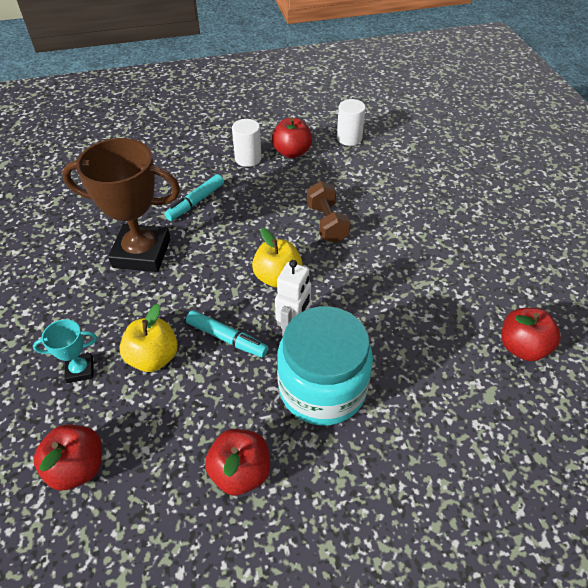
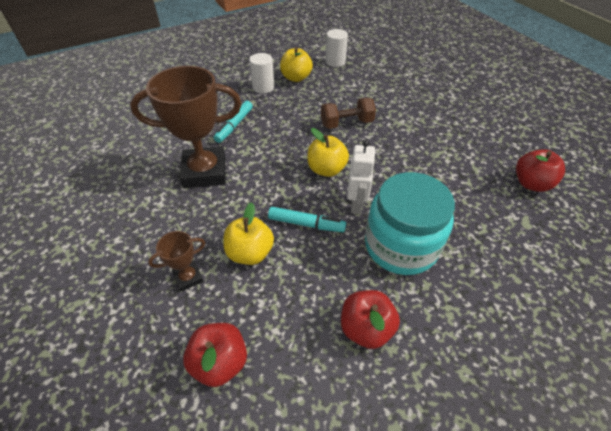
camera: 15 degrees left, 0 degrees up
turquoise trophy [33,319,97,383] -> brown trophy [148,231,205,291]
red apple [272,118,312,158] -> yellow apple [280,47,313,82]
brown dumbbell [307,181,351,243] -> brown dumbbell turned 75 degrees counterclockwise [321,98,376,129]

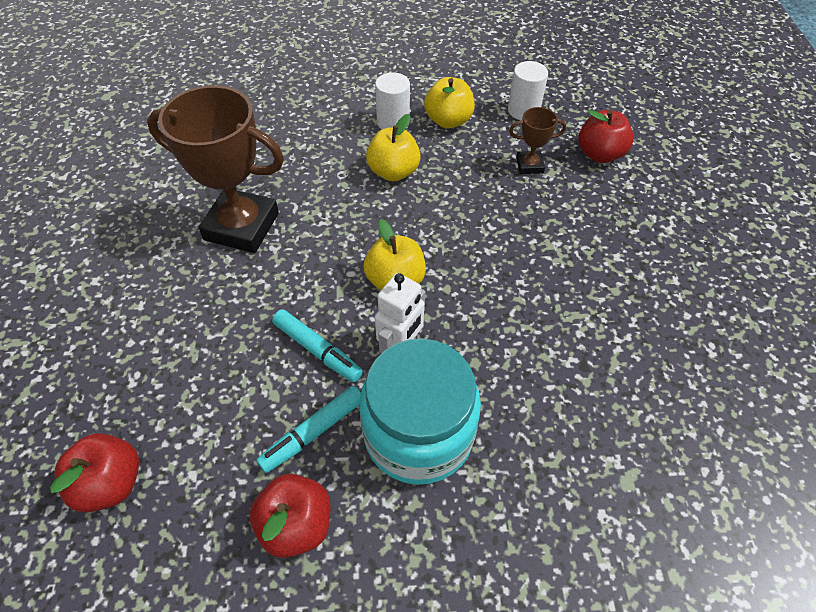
camera: 25 degrees right, 5 degrees up
brown trophy [148,231,205,291] -> brown trophy moved to [509,107,566,174]
turquoise marker [214,101,253,143] -> turquoise marker moved to [256,386,361,473]
yellow apple [223,202,274,265] -> yellow apple moved to [366,114,421,182]
brown dumbbell [321,98,376,129] -> none
red apple [516,149,565,192] -> red apple moved to [578,110,634,163]

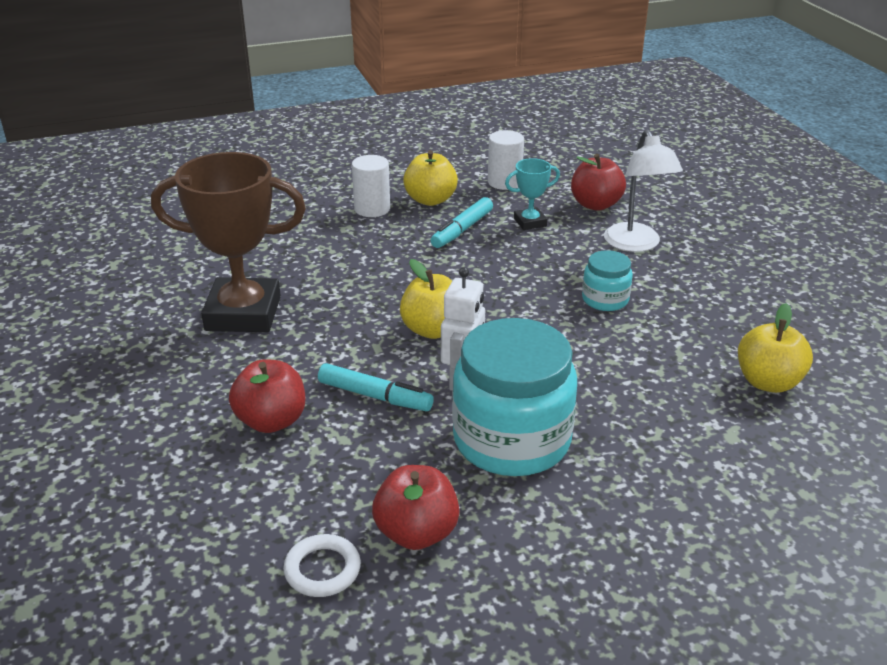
camera: 15 degrees left, 20 degrees down
red apple [50,433,139,512] -> red apple moved to [229,359,305,433]
turquoise marker [256,386,361,473] -> turquoise marker moved to [431,197,493,248]
yellow apple [366,114,421,182] -> yellow apple moved to [738,303,813,393]
brown trophy [509,107,566,174] -> turquoise trophy [505,158,560,230]
none -> white ring [283,534,361,597]
none -> turquoise jar [582,250,633,311]
none -> white lamp [604,130,683,252]

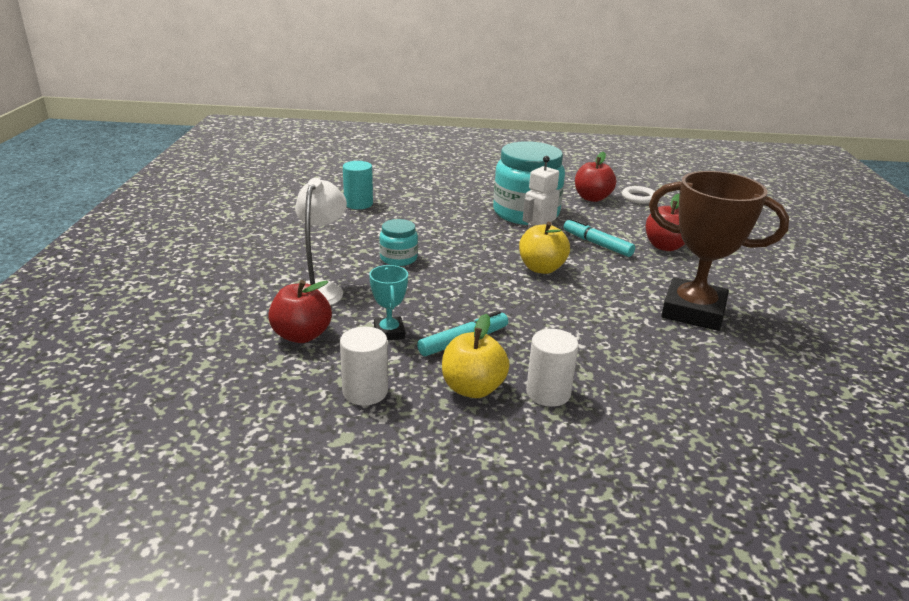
camera: 160 degrees left, 5 degrees down
turquoise trophy [505,158,560,230] -> turquoise trophy turned 75 degrees clockwise [369,265,408,340]
yellow apple [738,303,813,393] -> turquoise cylinder [343,161,373,209]

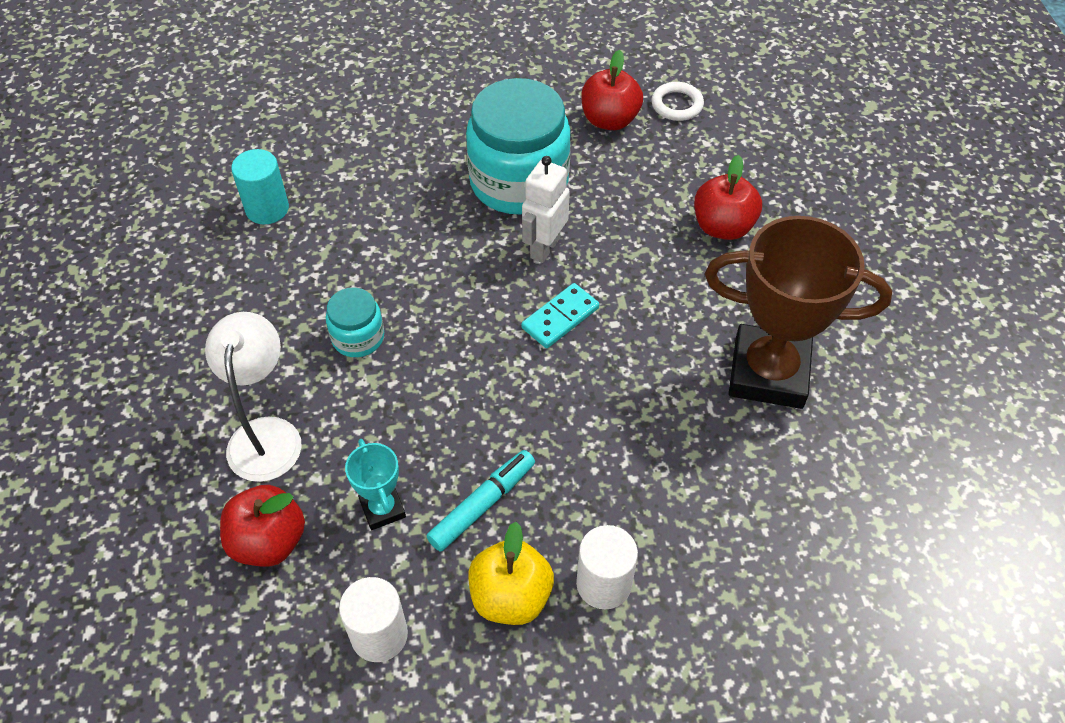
camera: 10 degrees left, 25 degrees up
yellow apple [519,222,570,274] -> turquoise domino [521,283,599,348]
turquoise marker [564,218,635,257] -> none

